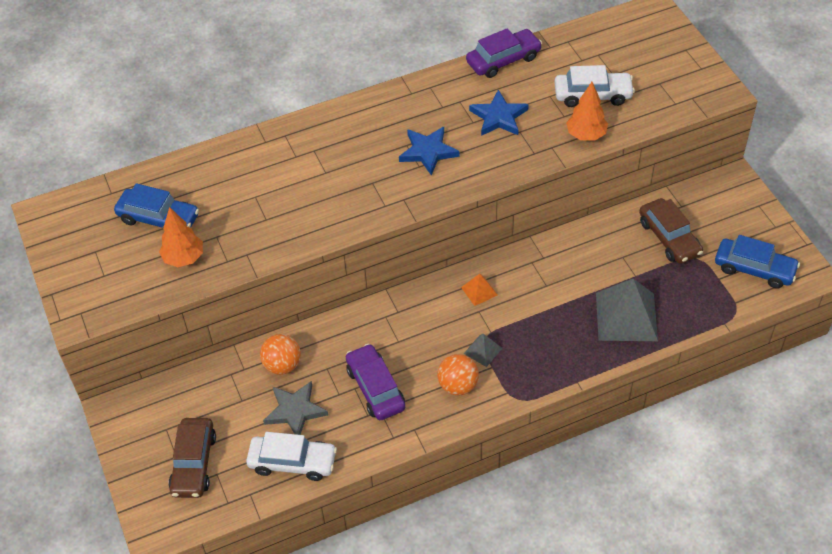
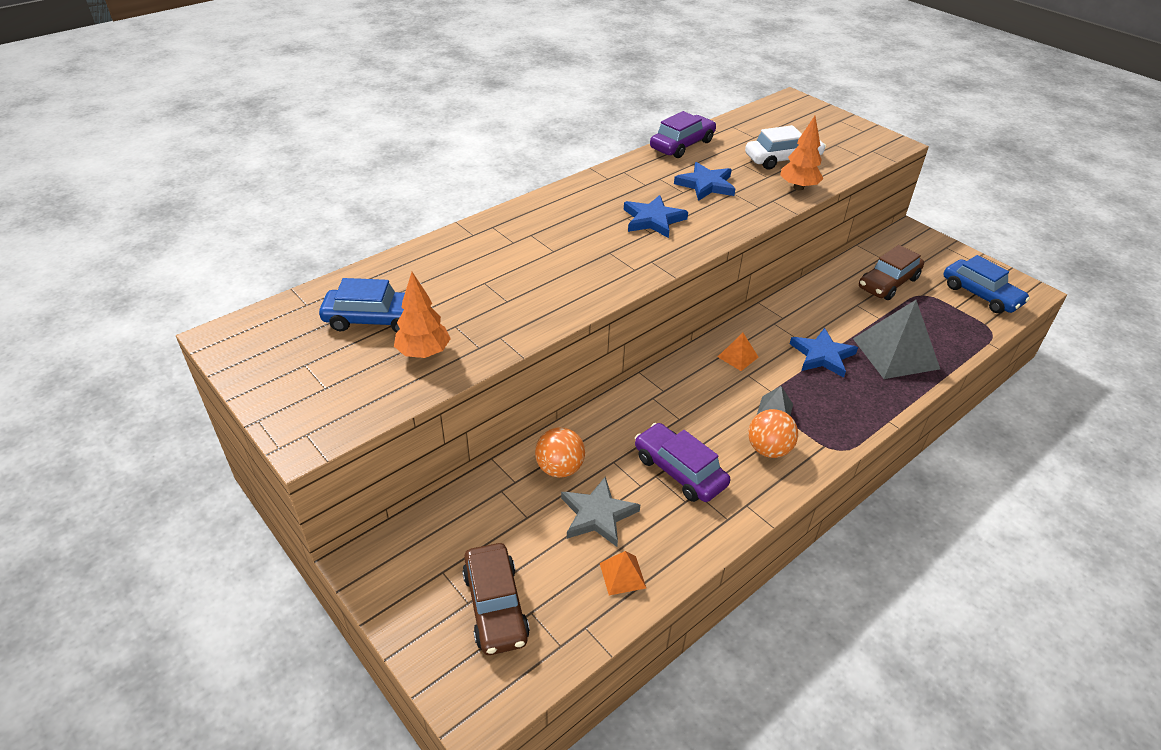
camera: 20 degrees left, 10 degrees down
white car [246,432,337,481] -> orange pyramid [600,551,646,595]
brown car [639,198,703,264] -> brown car turned 90 degrees clockwise [859,245,924,300]
blue car [715,235,800,289] -> blue car turned 45 degrees clockwise [944,255,1030,313]
none -> blue star [790,328,858,378]

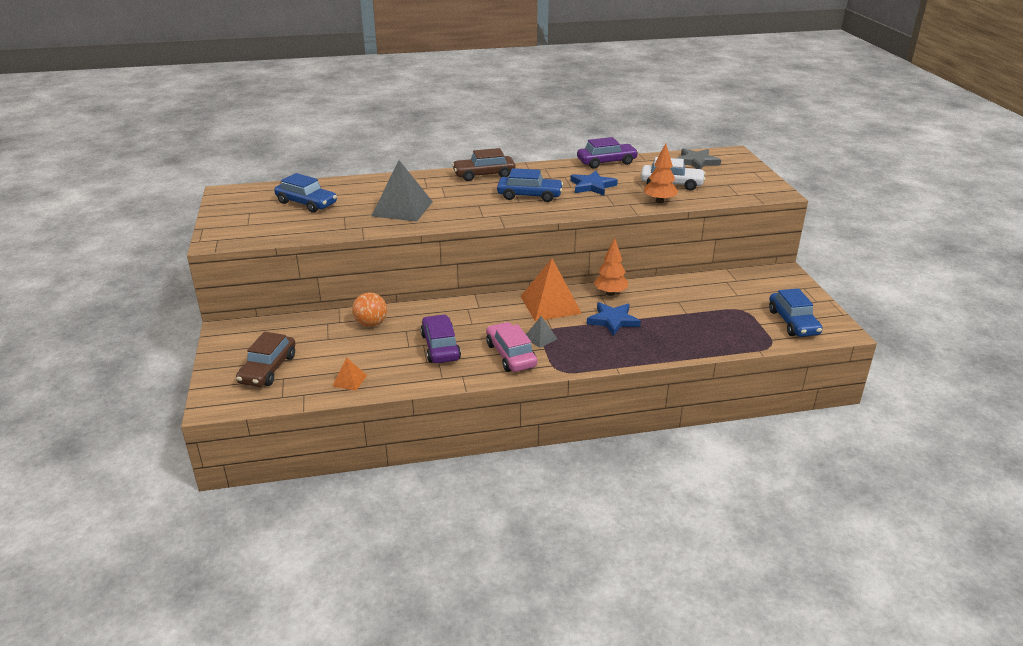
camera: 30 degrees right, 10 degrees down
orange tree [394,272,451,358] -> orange tree moved to [594,238,628,296]
grey star [561,476,640,547] -> grey star moved to [677,148,721,169]
blue star [624,195,688,238] -> blue car [497,168,563,202]
orange pyramid [718,333,759,371] -> orange pyramid [520,259,582,321], size x2.12
orange ball [748,409,798,458] -> pink car [486,322,537,372]
grey pyramid [853,300,940,379] -> grey pyramid moved to [372,160,433,222]
brown car [859,245,924,300] -> brown car moved to [452,148,515,181]

